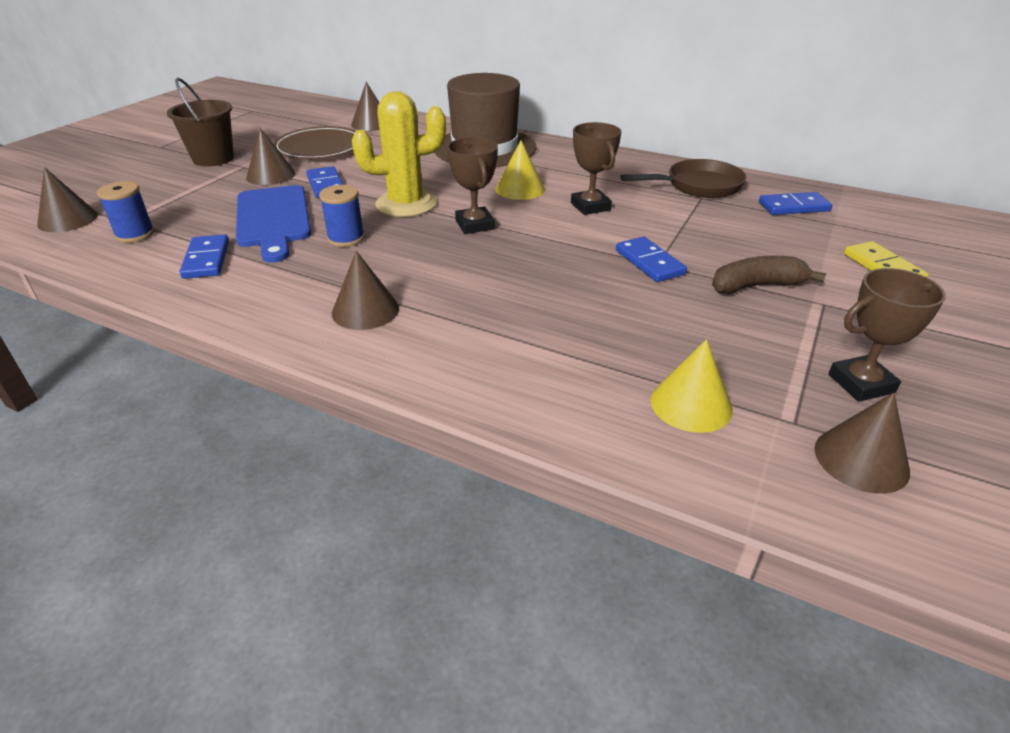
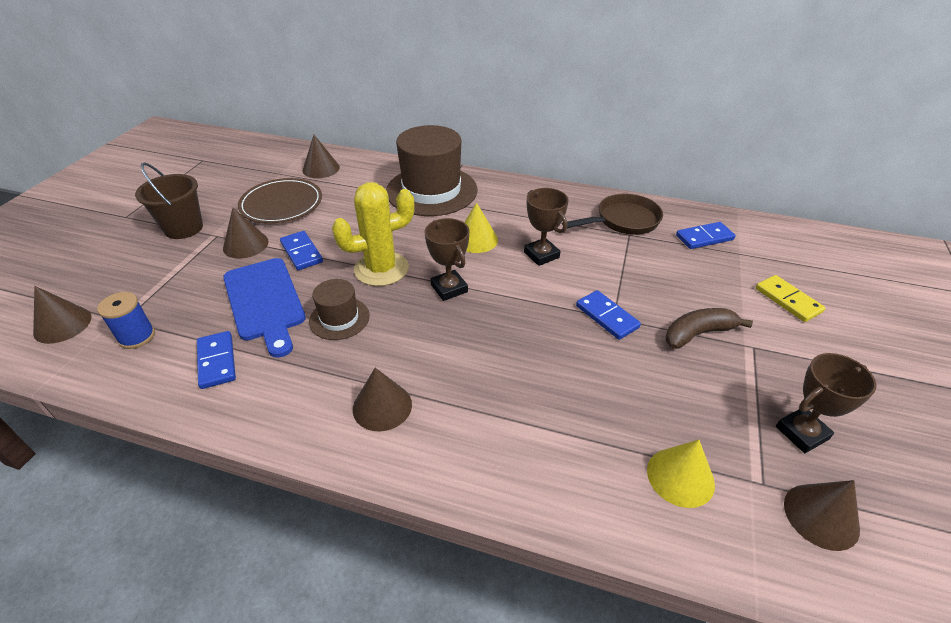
camera: 10 degrees left, 5 degrees up
blue spool [319,185,365,247] -> brown hat [309,279,370,340]

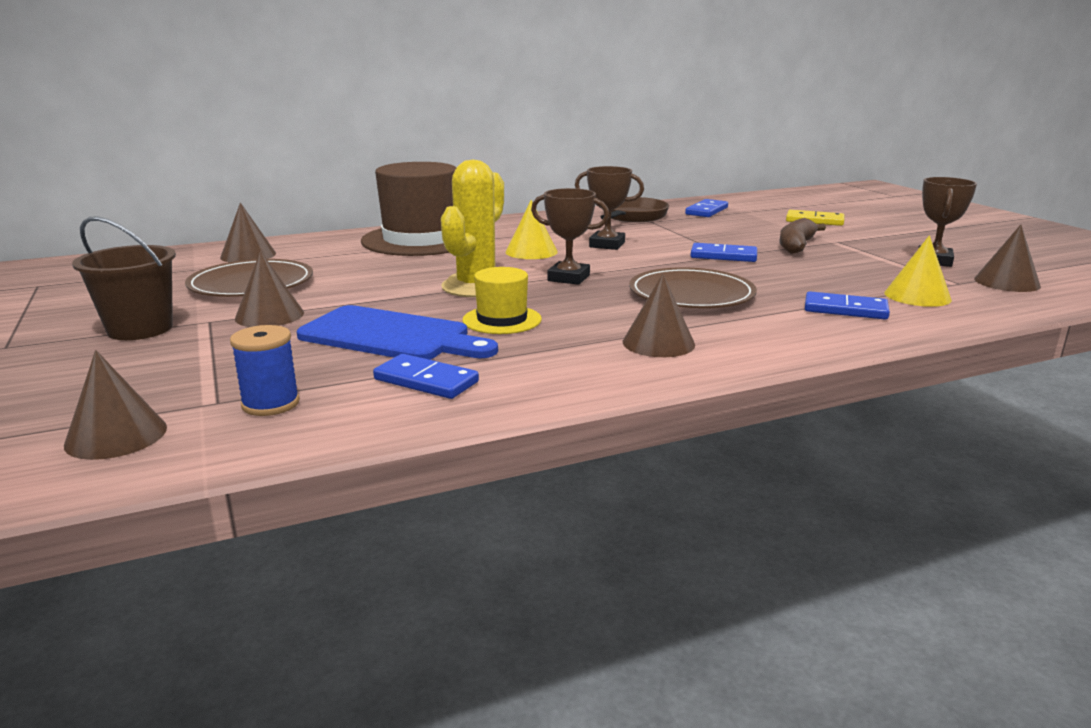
camera: 40 degrees left, 20 degrees down
blue domino [280,231,323,270] -> blue domino moved to [805,291,890,320]
brown hat [309,279,370,340] -> yellow hat [463,267,542,334]
none -> brown plate [629,267,757,308]

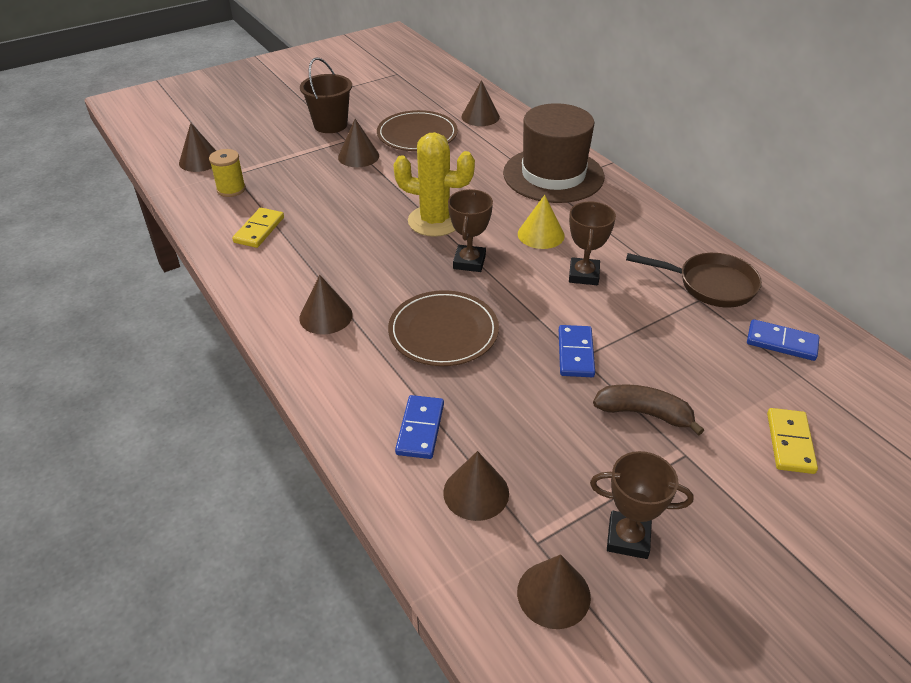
camera: 80 degrees right, 20 degrees up
blue spool [230,325,300,416] -> yellow spool [209,149,246,197]
blue cutting board [297,305,498,360] -> none
blue domino [373,354,479,399] -> yellow domino [232,208,284,248]
yellow hat [463,267,542,334] -> none
yellow cone [884,235,952,307] -> brown cone [443,451,509,521]

